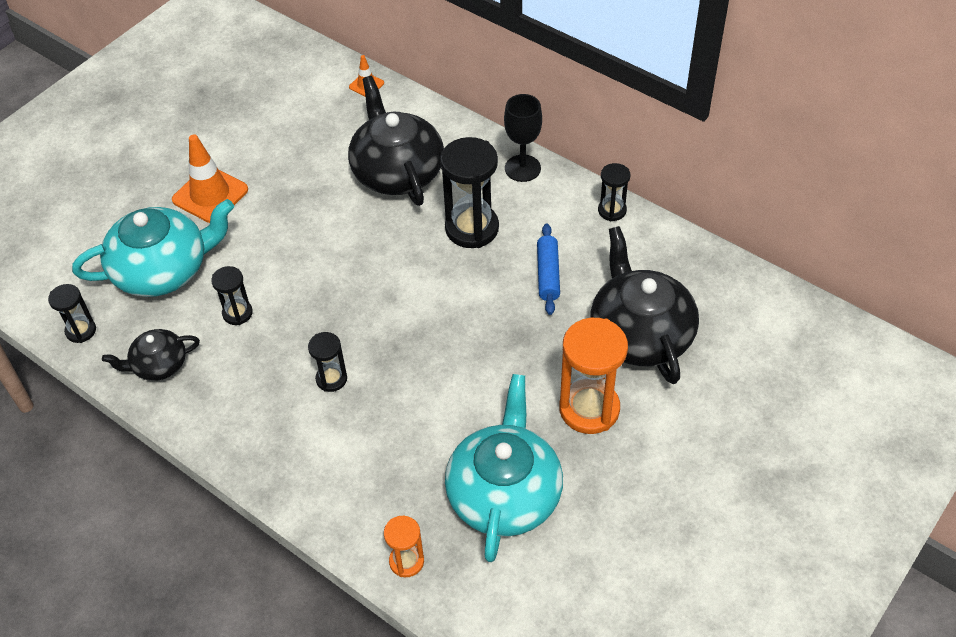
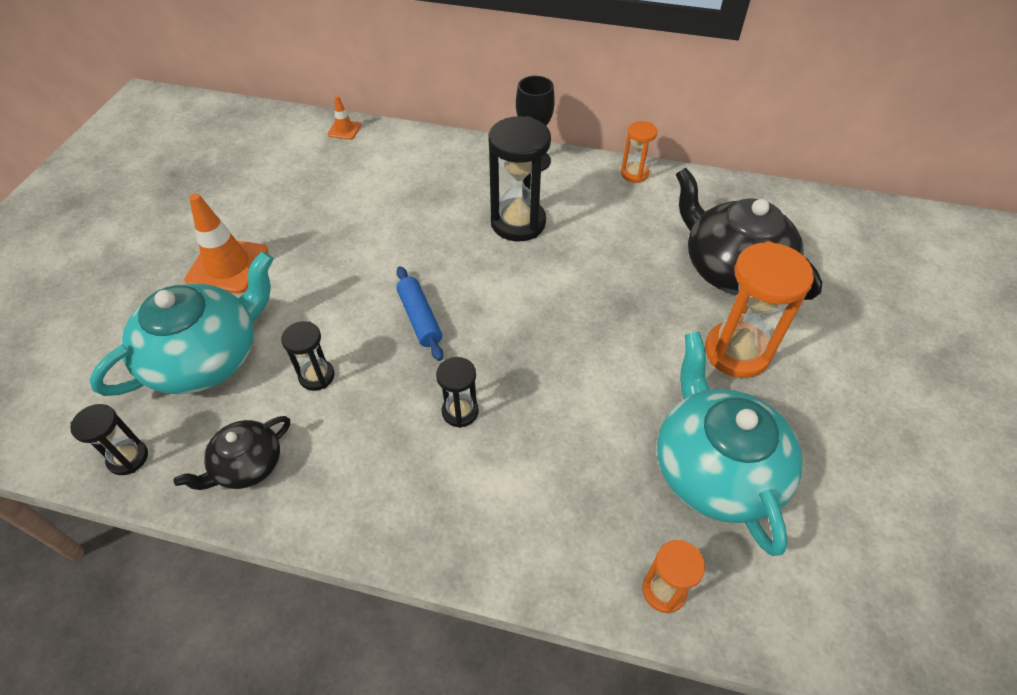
camera: 25 degrees left, 0 degrees up
black teapot [348,76,444,206] -> none
blue rolling pin [537,223,560,315] -> blue rolling pin moved to [396,266,443,361]
black hourglass [598,163,631,221] -> orange hourglass [621,121,657,183]

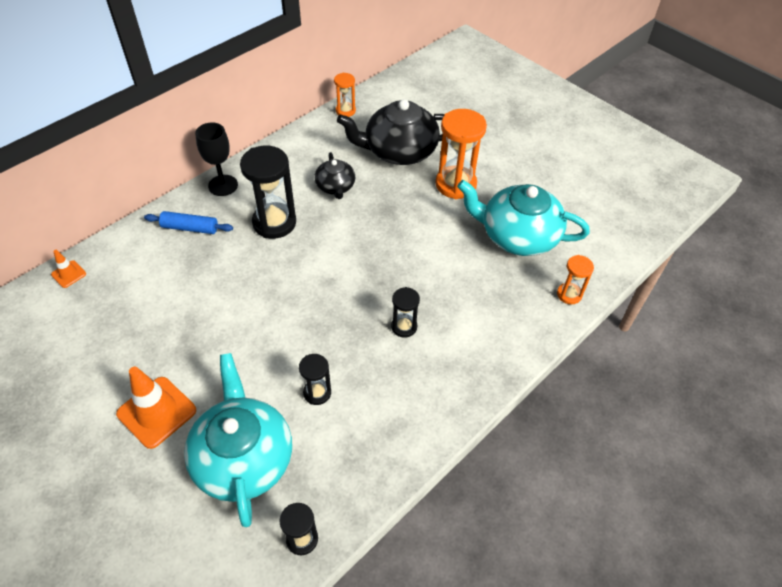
camera: 60 degrees left, 0 degrees up
black teapot [174,416,290,490] -> black teapot moved to [315,152,355,199]
blue rolling pin [396,266,443,361] -> blue rolling pin moved to [144,211,233,234]
orange hourglass [621,121,657,183] -> orange hourglass moved to [334,73,356,117]

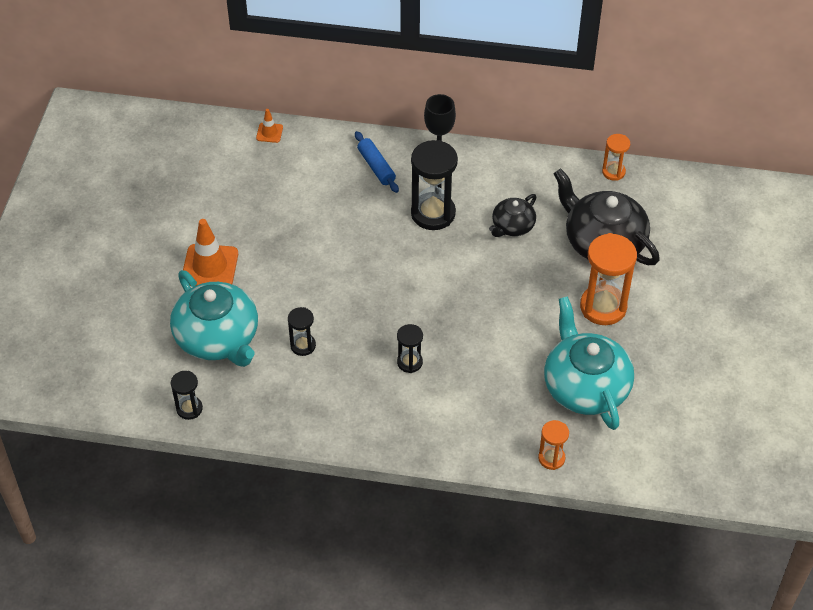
camera: 55 degrees right, 0 degrees up
turquoise teapot [184,353,292,527] -> turquoise teapot turned 105 degrees clockwise [170,270,258,367]

